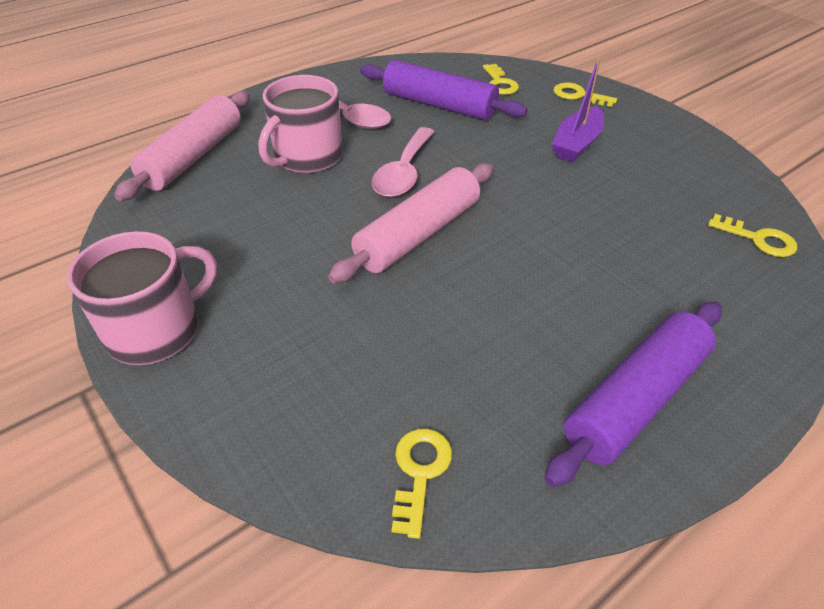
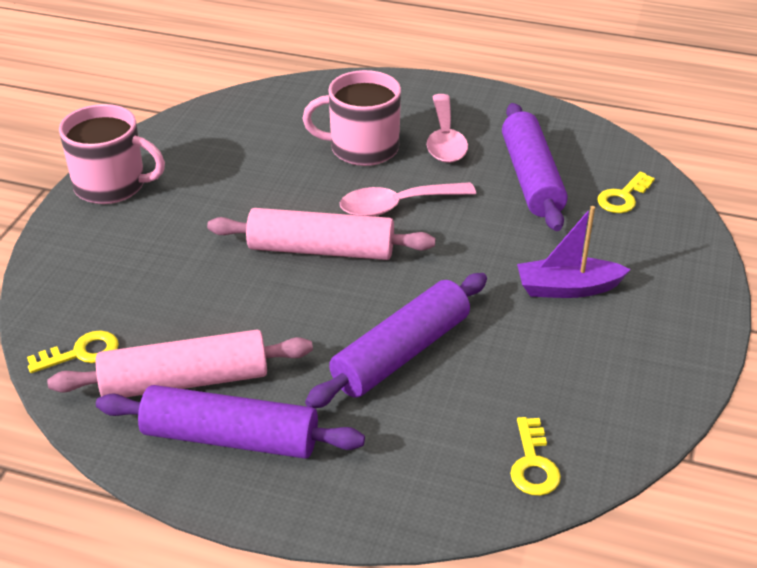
camera: 55 degrees right, 5 degrees down
pink rolling pin [114,91,250,201] -> pink rolling pin moved to [47,329,313,397]
yellow key [553,82,617,107] -> none
none -> purple rolling pin [305,273,487,408]

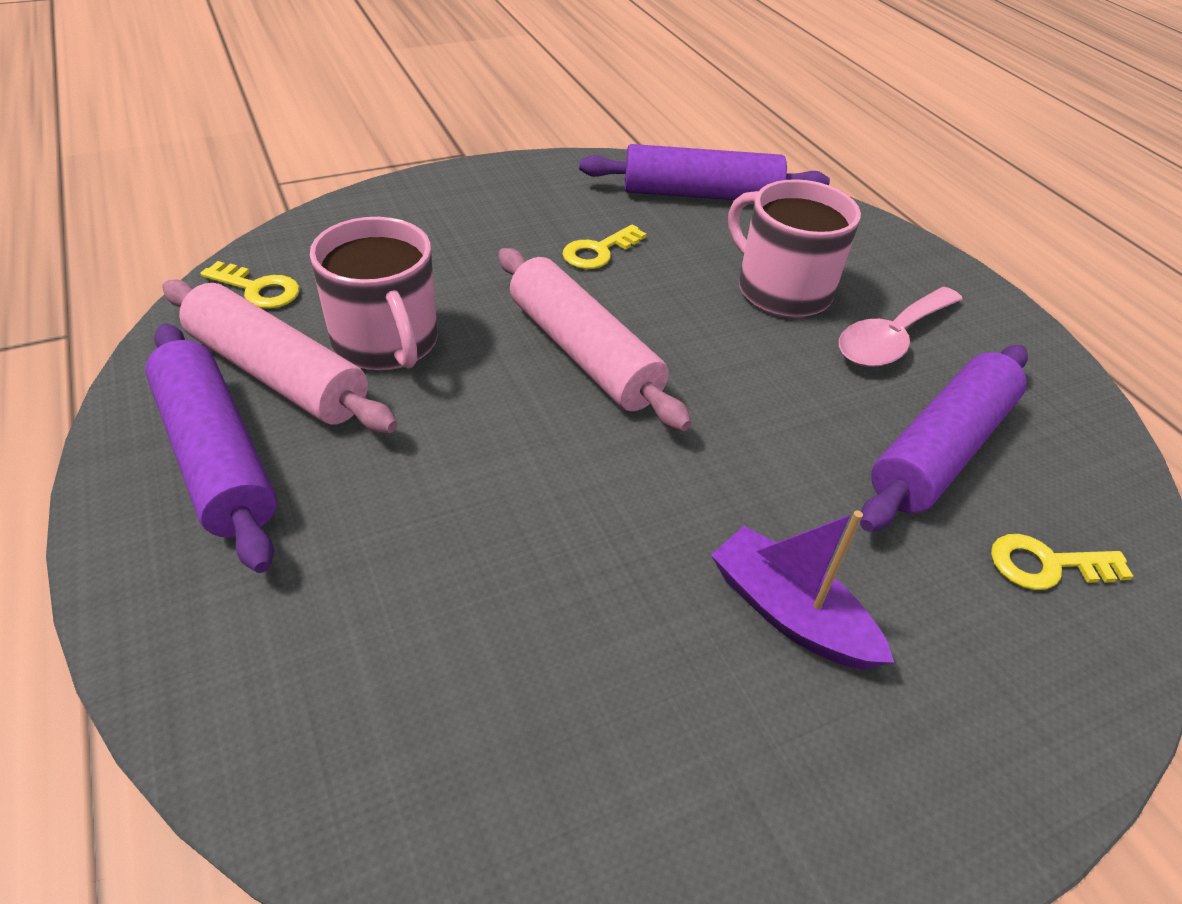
camera: 45 degrees right, 5 degrees up
pink mug [59,104,165,204] -> pink mug moved to [310,217,438,371]
purple rolling pin [305,273,487,408] -> purple rolling pin moved to [579,144,830,200]
pink spoon [340,182,476,216] -> none
yellow key [510,417,561,496] -> yellow key moved to [563,224,647,269]

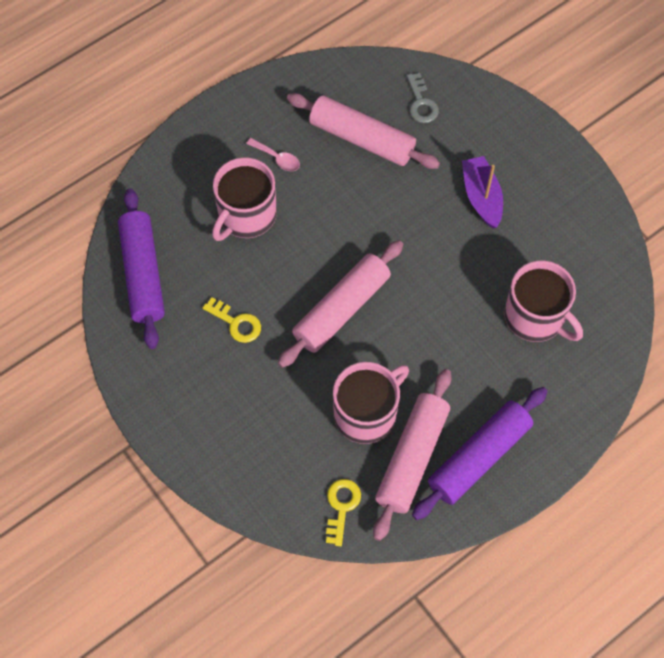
camera: 100 degrees left, 20 degrees up
purple boat [711,510,894,670] -> purple boat turned 135 degrees clockwise [462,156,503,228]
pink spoon [839,287,963,367] -> pink spoon [246,138,300,171], size x0.56
purple rolling pin [860,345,1028,532] -> pink rolling pin [287,93,440,169]
yellow key [991,534,1134,590] -> grey key [407,73,439,123]
none -> pink mug [504,261,583,342]

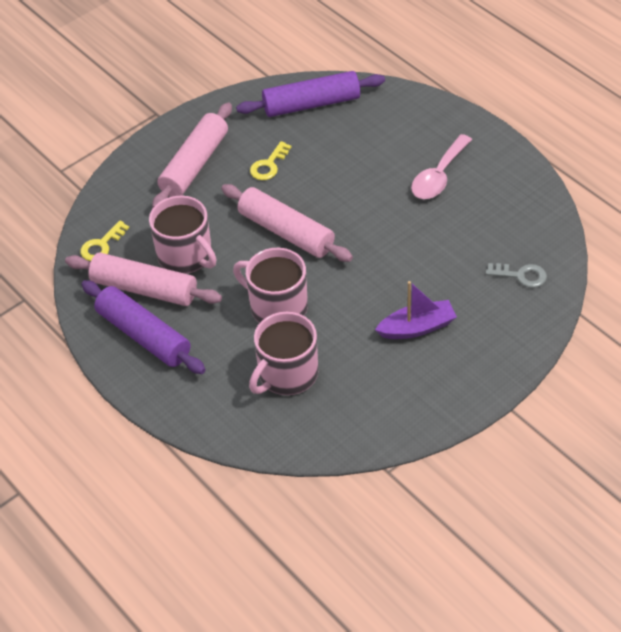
camera: 90 degrees right, 15 degrees down
pink mug [212,157,277,241] -> pink mug moved to [233,248,308,323]
pink spoon [246,138,300,171] -> pink spoon [411,134,472,199], size x1.79
pink rolling pin [287,93,440,169] -> pink rolling pin moved to [152,103,232,208]
yellow key [326,479,361,546] -> yellow key turned 120 degrees clockwise [80,221,129,261]
grey key [407,73,439,123] -> grey key turned 150 degrees counterclockwise [486,263,547,288]

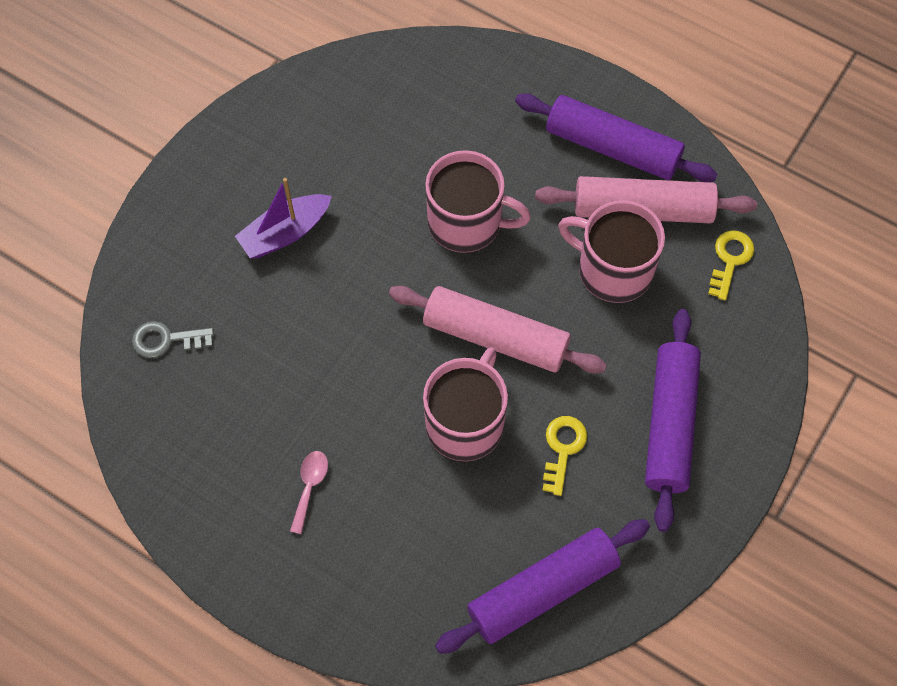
camera: 160 degrees right, 15 degrees up
pink rolling pin [152,103,232,208] -> purple rolling pin [645,309,701,532]
pink mug [249,312,318,395] -> pink mug moved to [423,347,508,461]
pink spoon [411,134,472,199] -> pink spoon [290,451,328,534], size x0.56

